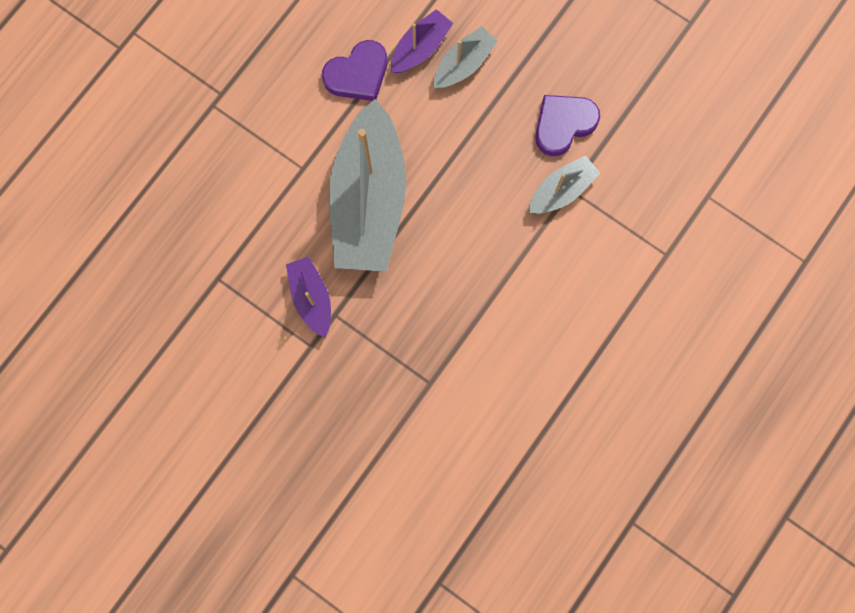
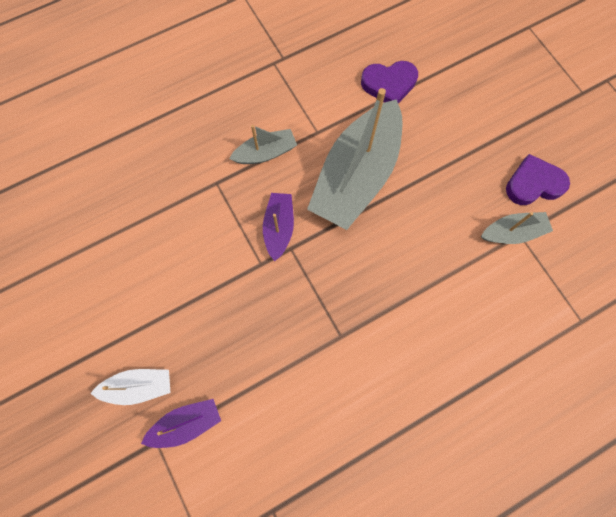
camera: 25 degrees right, 5 degrees down
purple boat [391,9,453,73] -> purple boat moved to [141,399,221,448]
grey boat [434,26,498,89] -> grey boat moved to [229,125,297,164]
none -> white boat [90,369,171,405]

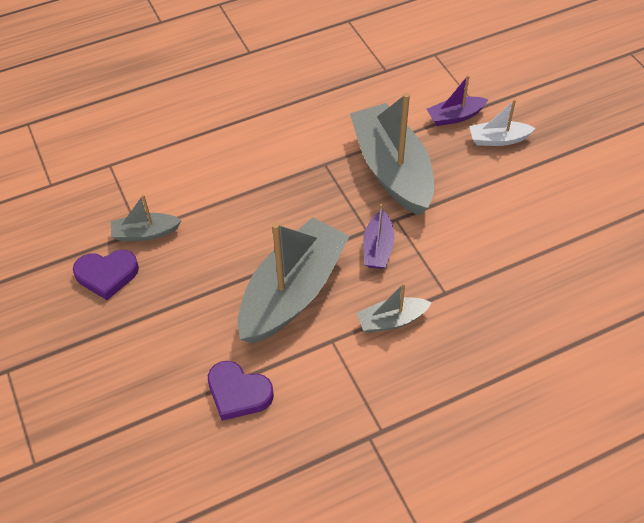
camera: 175 degrees left, 20 degrees down
purple heart [361,61,418,103] -> purple heart turned 150 degrees counterclockwise [208,361,274,421]
none -> grey boat [350,93,434,216]

